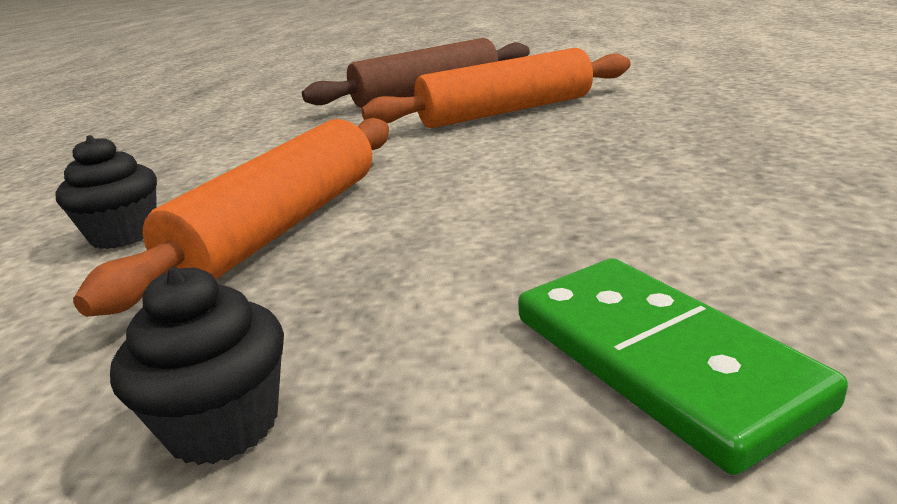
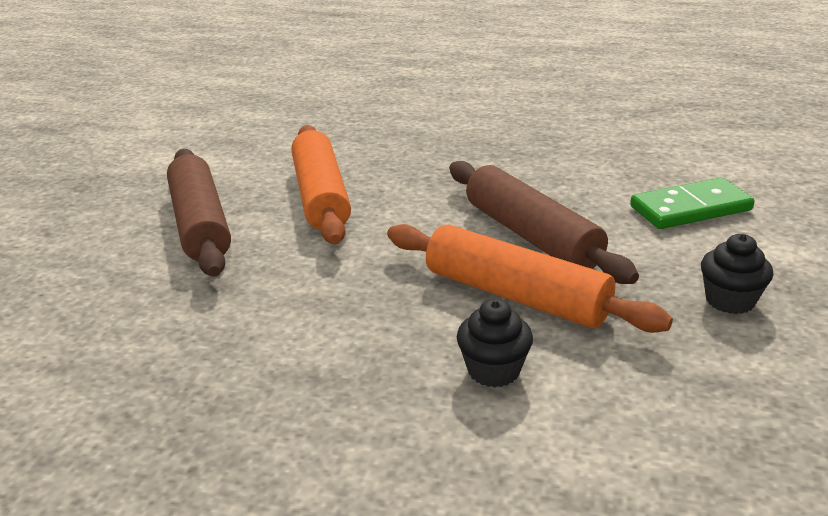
camera: 80 degrees left, 5 degrees up
none -> brown rolling pin [449,161,639,284]

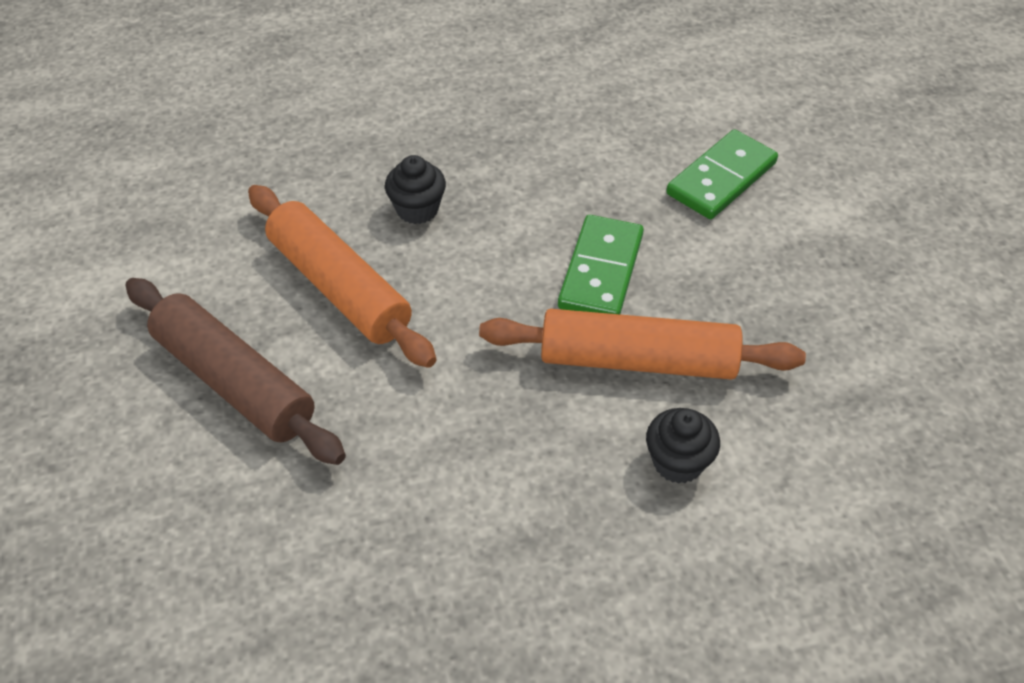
camera: 30 degrees left, 20 degrees up
brown rolling pin [449,161,639,284] -> green domino [558,215,644,314]
black cupcake [701,234,773,314] -> black cupcake moved to [385,155,446,224]

